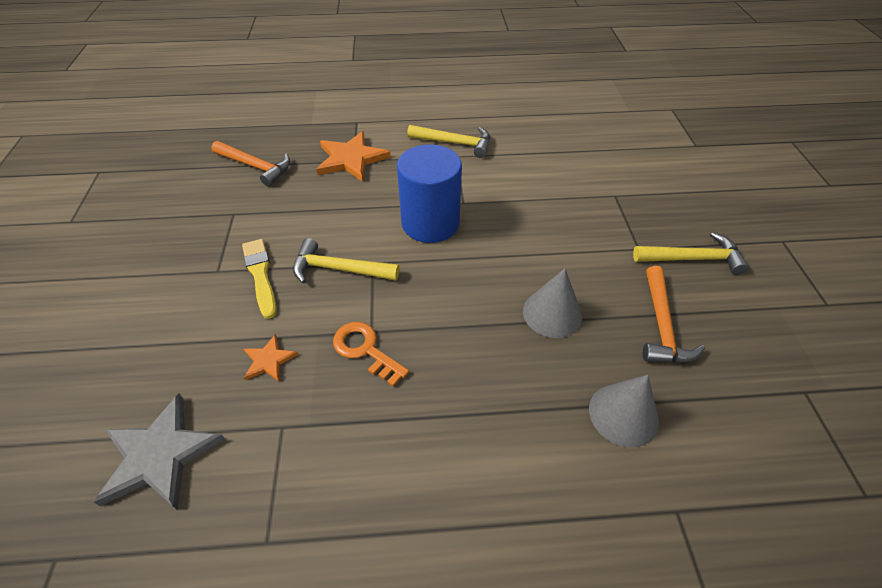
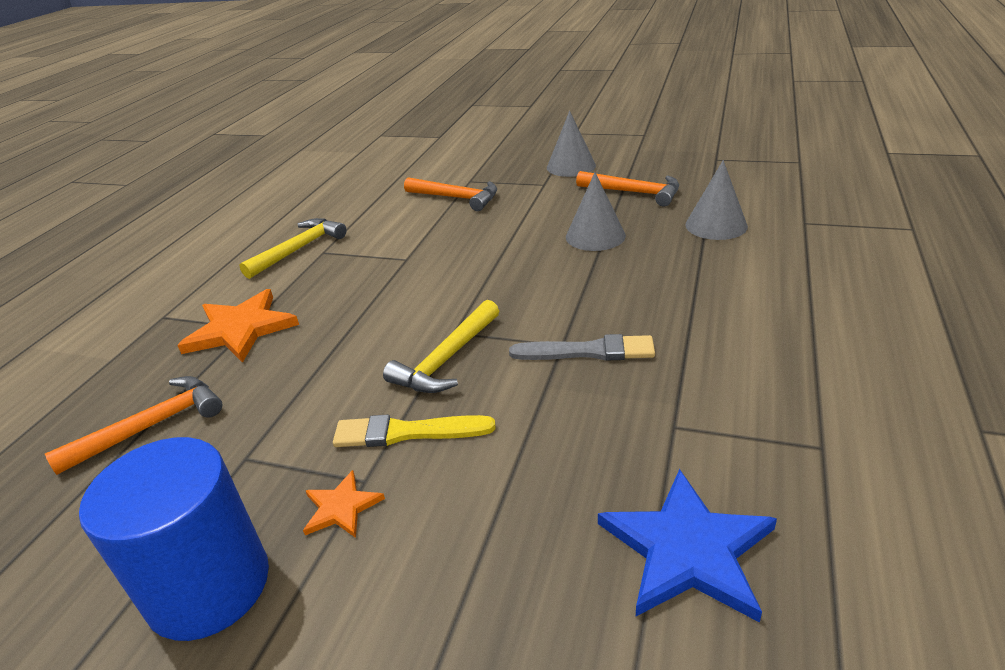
camera: 65 degrees left, 15 degrees down
grey star [94,394,225,510] -> blue star [598,469,777,623]
orange star [243,334,298,382] -> orange star moved to [303,470,385,538]
orange key [333,322,409,387] -> grey brush [509,334,655,360]
blue cylinder [397,144,462,243] -> blue cylinder moved to [79,437,269,641]
yellow hammer [633,232,749,275] -> grey cone [547,111,596,177]
none -> orange hammer [404,177,497,211]

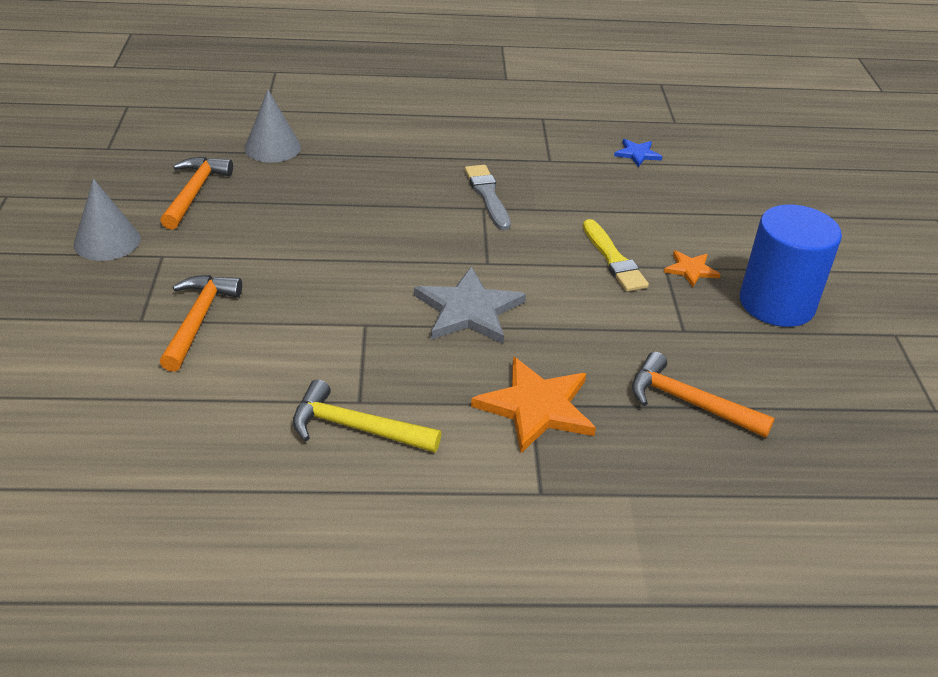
camera: 115 degrees left, 5 degrees up
yellow hammer [383,300,499,393] -> none
grey cone [566,172,626,251] -> none
blue star [598,469,777,623] -> blue star [614,139,663,167], size x0.52
none -> grey star [414,267,526,344]

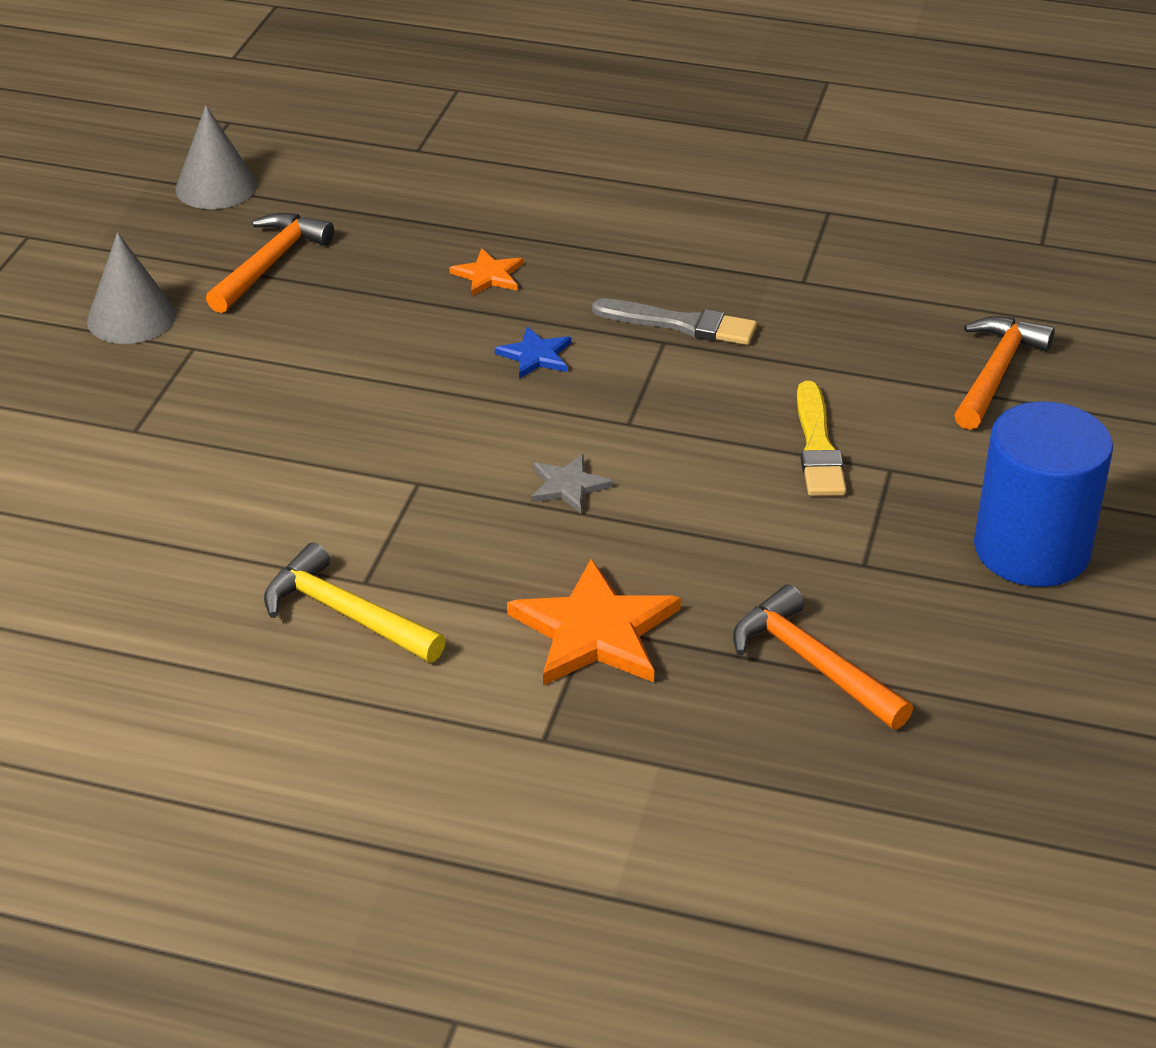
camera: 20 degrees right, 0 degrees up
orange hammer [160,275,242,372] -> orange hammer moved to [954,316,1055,430]
grey cone [244,90,301,163] -> grey cone moved to [175,105,257,209]
grey star [414,267,526,344] -> grey star [531,454,613,513], size x0.52
grey brush [465,165,511,230] -> grey brush turned 105 degrees clockwise [592,298,757,345]
blue star [614,139,663,167] -> blue star moved to [495,327,571,379]
orange star [664,250,721,287] -> orange star moved to [449,248,523,296]

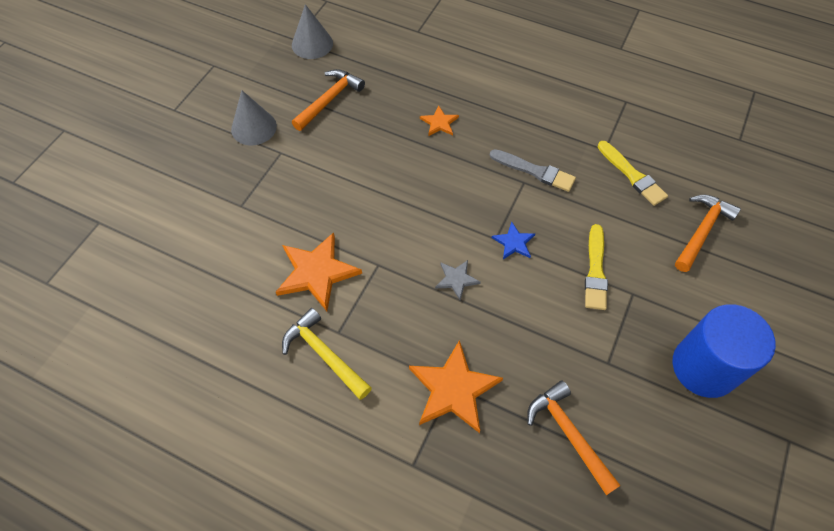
camera: 10 degrees right, 20 degrees up
blue star [495,327,571,379] -> blue star moved to [492,222,535,259]
none -> orange star [276,232,362,311]
none -> yellow brush [598,141,668,206]

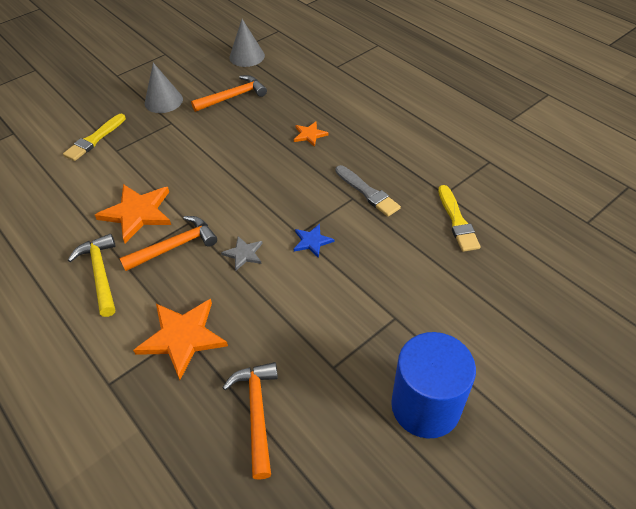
camera: 25 degrees right, 10 degrees down
yellow brush [585,224,608,310] -> yellow brush moved to [63,114,126,161]
orange hammer [675,195,741,272] -> orange hammer moved to [119,216,217,271]

